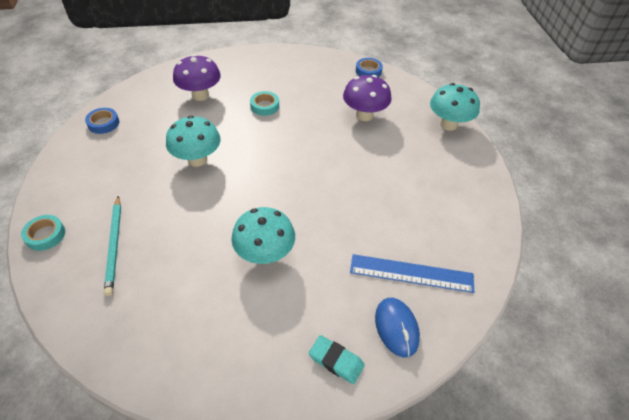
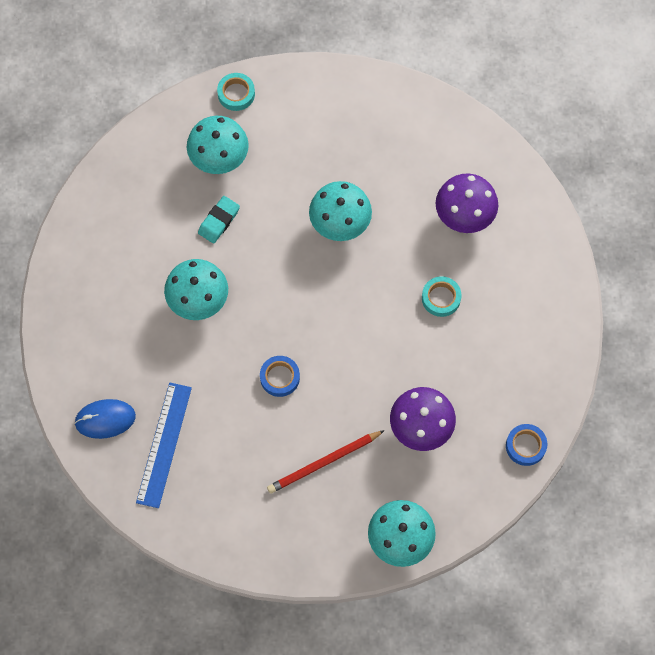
camera: 95 degrees right, 20 degrees up
blue tape [85,108,119,134] -> blue tape moved to [260,356,300,397]
turquoise pencil [104,196,121,296] -> turquoise mushroom [187,116,249,174]
turquoise eraser [309,335,365,384] -> turquoise eraser moved to [198,196,240,244]
none -> red pencil [267,430,385,494]

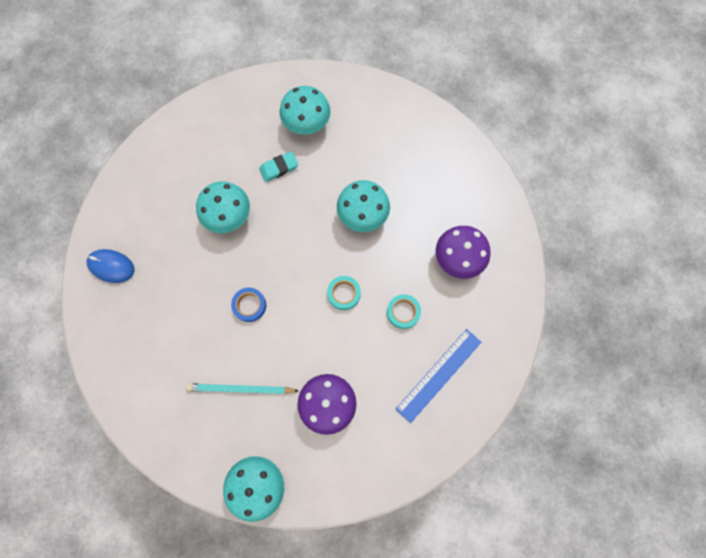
camera: 30 degrees right, 5 degrees up
blue ruler [136,382,192,508] -> blue ruler moved to [396,329,481,423]
turquoise tape [217,73,255,111] -> turquoise tape moved to [327,276,361,310]
red pencil [267,430,385,494] -> turquoise pencil [186,383,298,394]
blue tape [506,424,547,466] -> none

